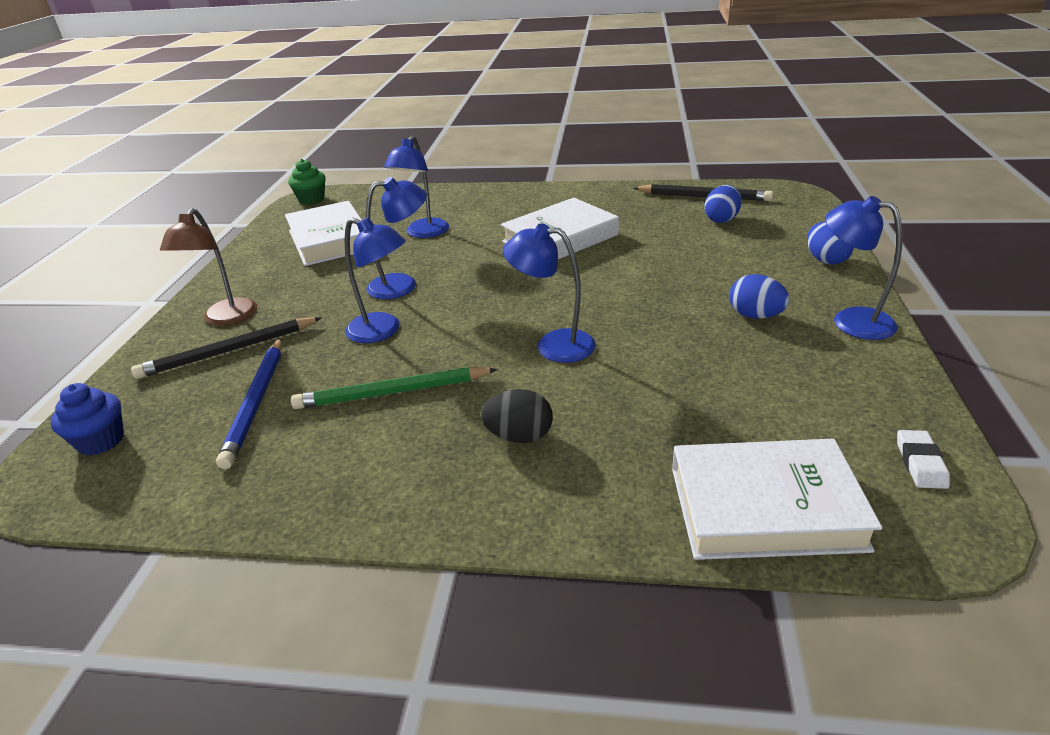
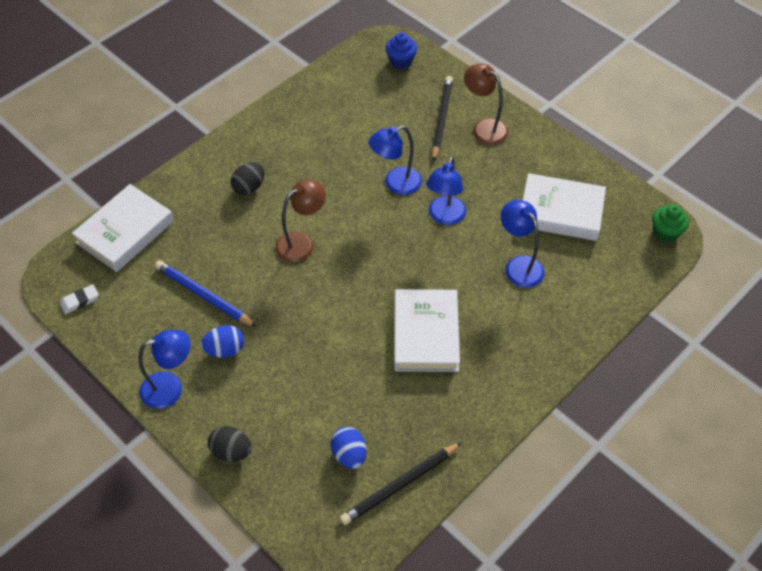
camera: 125 degrees right, 20 degrees up
blue pencil [216,338,282,469] -> blue pencil moved to [155,260,257,327]
green pencil [291,367,498,409] -> none
blue lamp [503,223,596,363] -> brown lamp [275,180,326,263]
blue egg [807,222,854,265] -> black egg [208,426,252,462]
white eraser [897,430,950,489] -> white eraser turned 75 degrees counterclockwise [60,284,99,314]

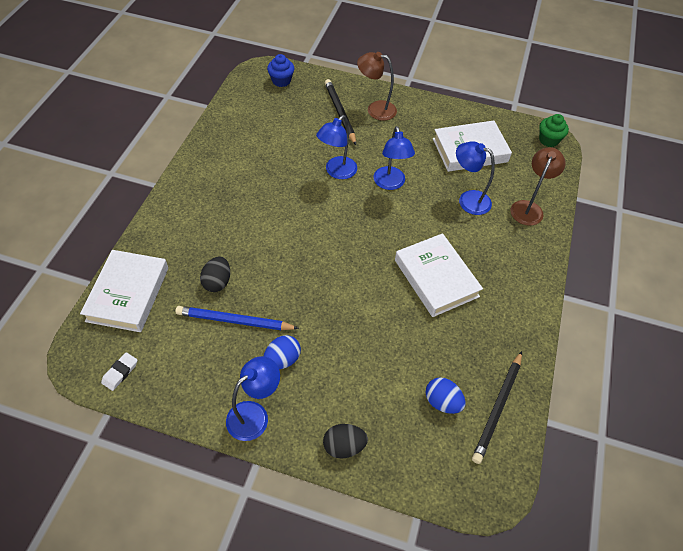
camera: 30 degrees left, 0 degrees up
black egg [231,162,264,195] -> black egg moved to [200,257,230,292]
brown lamp [275,180,326,263] -> brown lamp moved to [510,147,566,226]

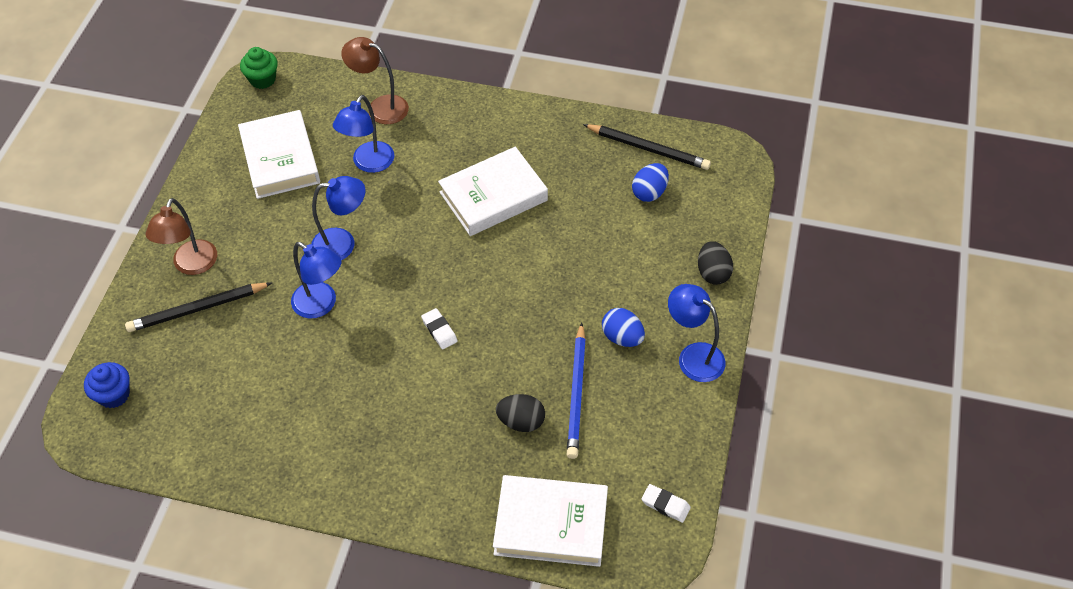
camera: 90 degrees left, 0 degrees up
none -> white eraser [421,308,458,349]

